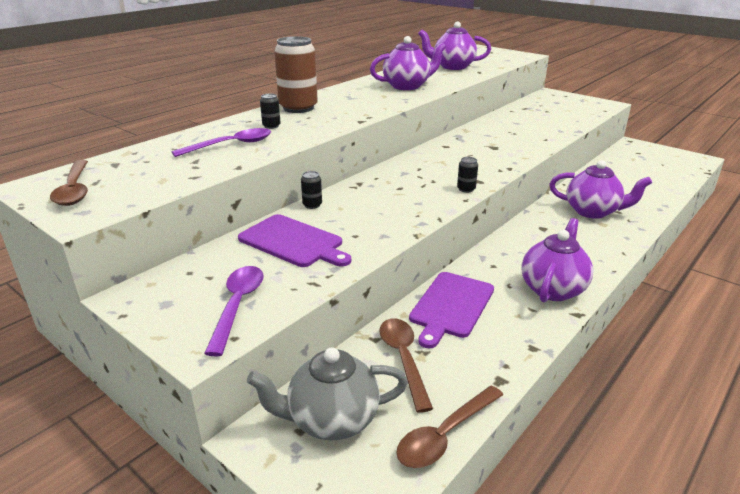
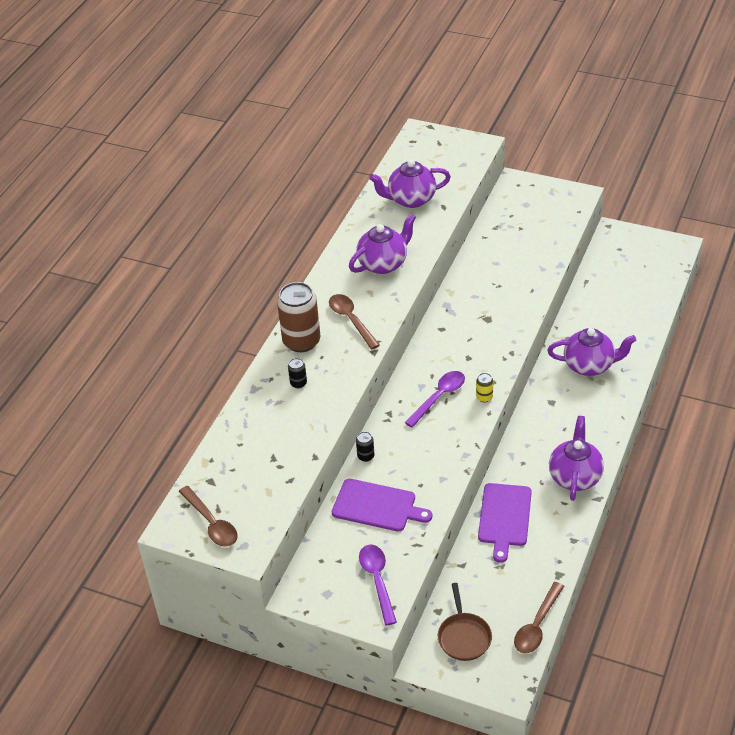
camera: 15 degrees left, 15 degrees up
purple spoon [172,128,271,157] -> purple spoon moved to [404,371,465,428]
grey teapot [247,347,408,441] -> brown pan [438,583,492,661]
brown spoon [379,318,433,413] -> brown spoon moved to [329,294,380,349]
black can [457,157,478,193] -> yellow can [476,373,493,402]

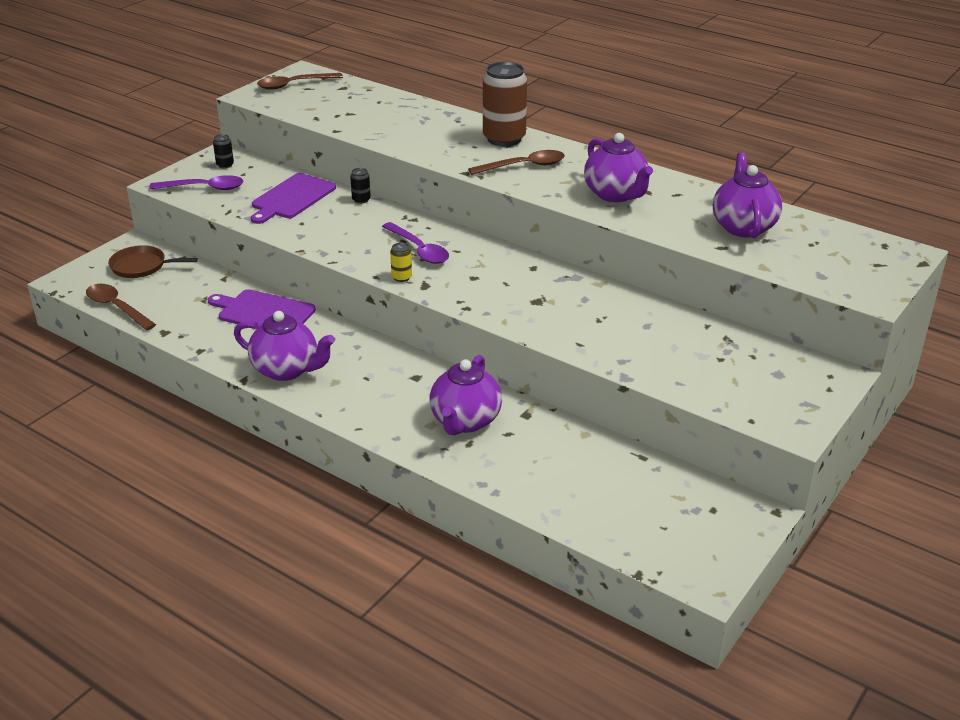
camera: 100 degrees right, 10 degrees down
black can [288,358,307,388] -> black can moved to [213,134,234,168]

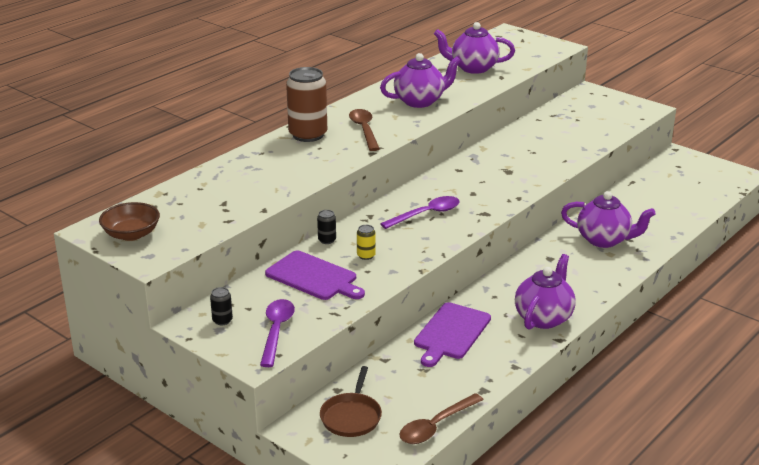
camera: 85 degrees left, 5 degrees down
brown spoon [257,73,343,90] -> brown bowl [99,202,160,241]
yellow can [390,243,412,282] -> yellow can moved to [357,225,376,260]

